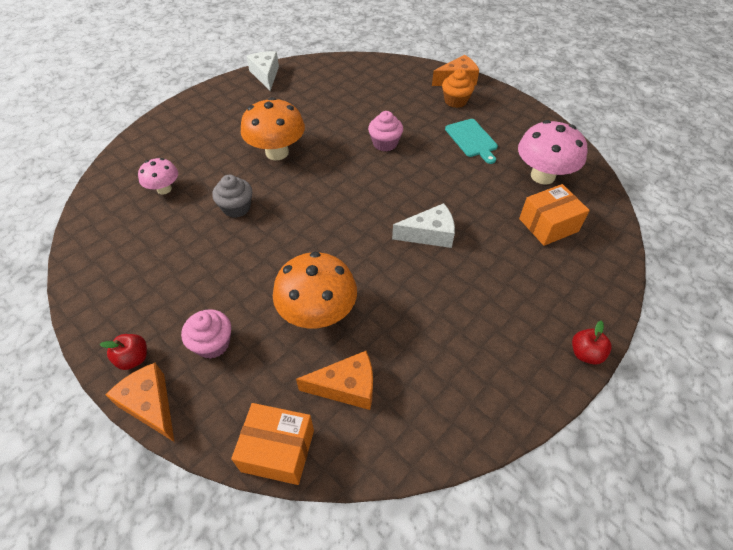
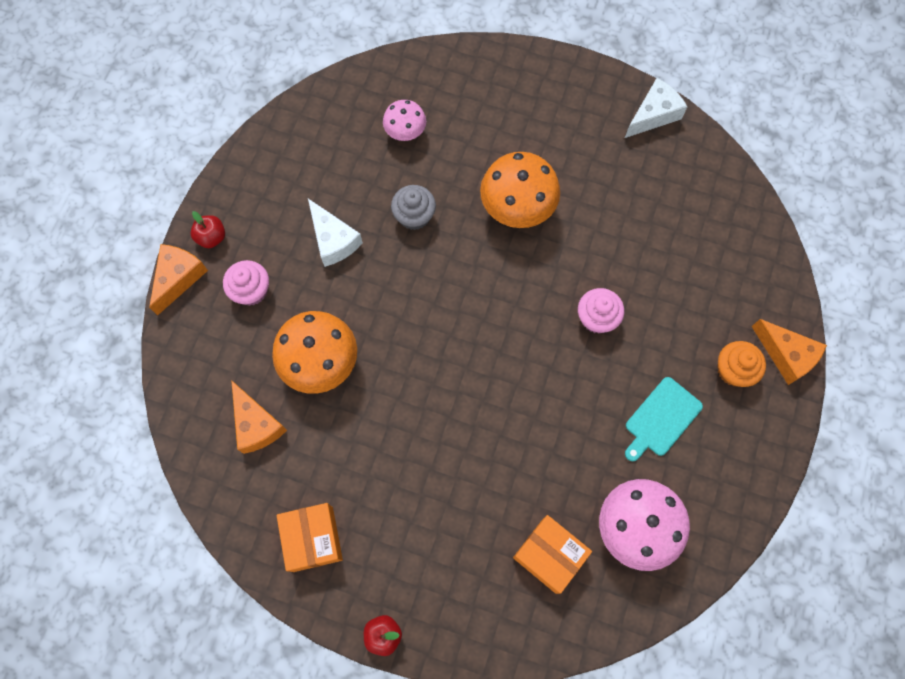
camera: 65 degrees right, 20 degrees up
orange box [231,403,314,485] -> orange box moved to [277,503,343,572]
white cheese [392,203,455,248] -> white cheese moved to [308,199,363,267]

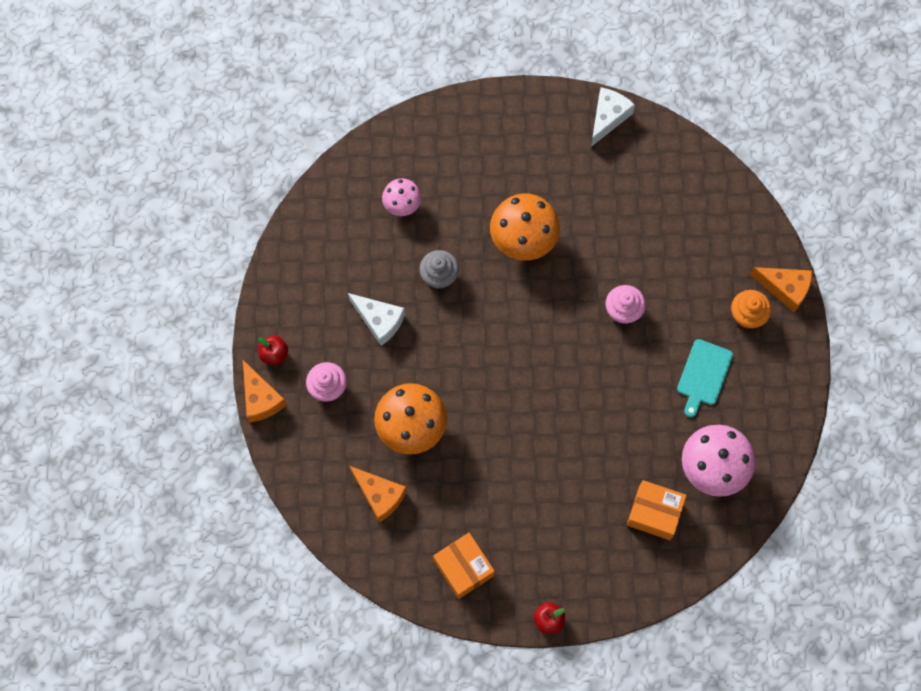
camera: 20 degrees left, 0 degrees up
orange cheese [149,244,208,316] -> orange cheese turned 150 degrees clockwise [243,360,287,423]

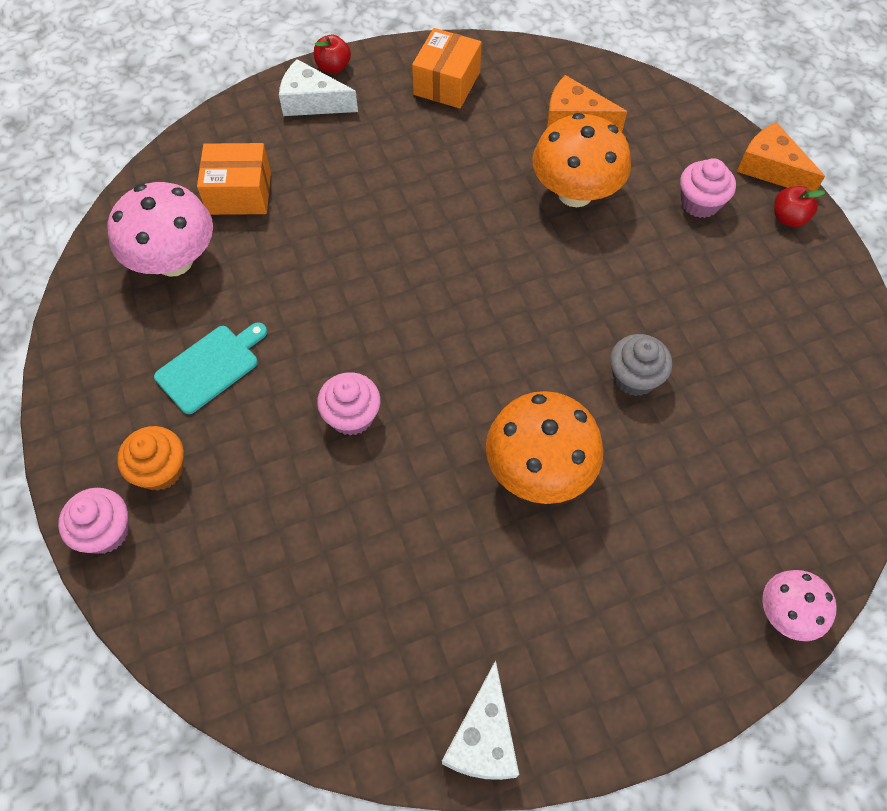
camera: 160 degrees right, 10 degrees down
white cheese [348,293,405,346] -> white cheese moved to [279,59,358,116]
pink mushroom [382,178,422,216] -> pink mushroom moved to [762,570,837,641]
orange box [433,533,495,599] -> orange box turned 75 degrees clockwise [412,28,482,108]
turquoise cutting board [677,339,733,417] -> turquoise cutting board turned 45 degrees clockwise [154,322,267,414]
orange cheese [750,267,812,312] -> pink cupcake [58,488,129,554]

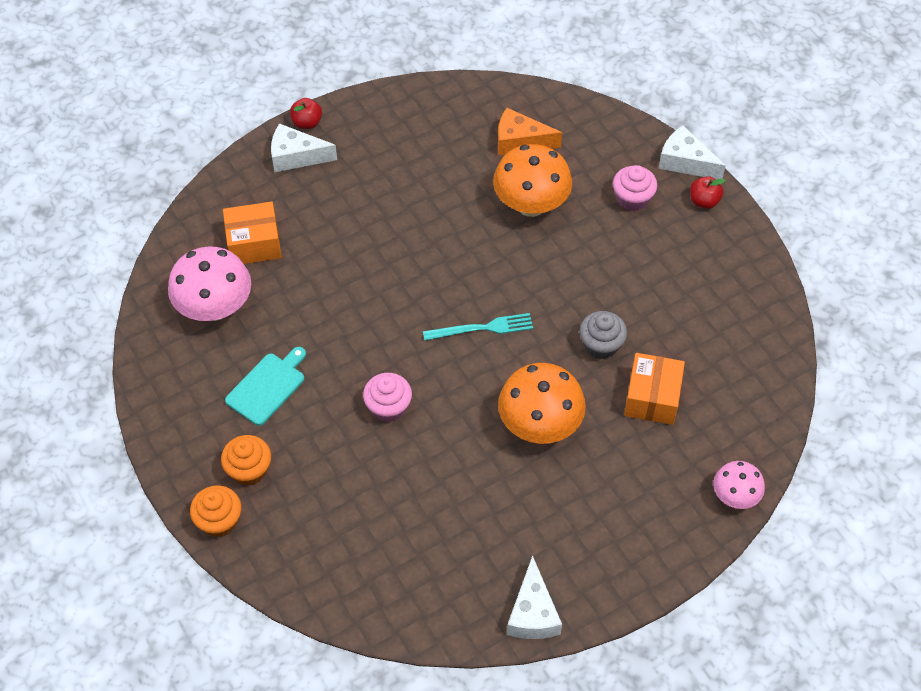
camera: 10 degrees left, 5 degrees down
pink cupcake [58,488,129,554] -> orange cupcake [190,485,241,537]
orange box [412,28,482,108] -> orange box moved to [624,353,685,425]
orange cheese [737,122,825,191] -> white cheese [658,126,726,179]
none -> turquoise fork [423,313,533,341]

